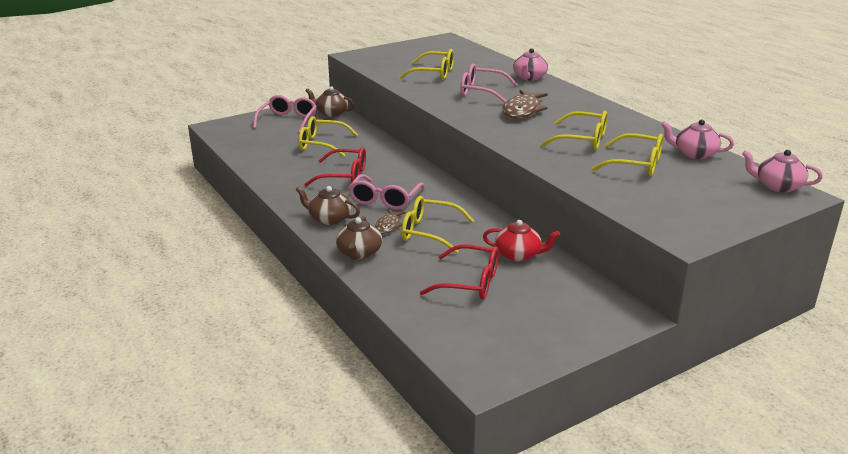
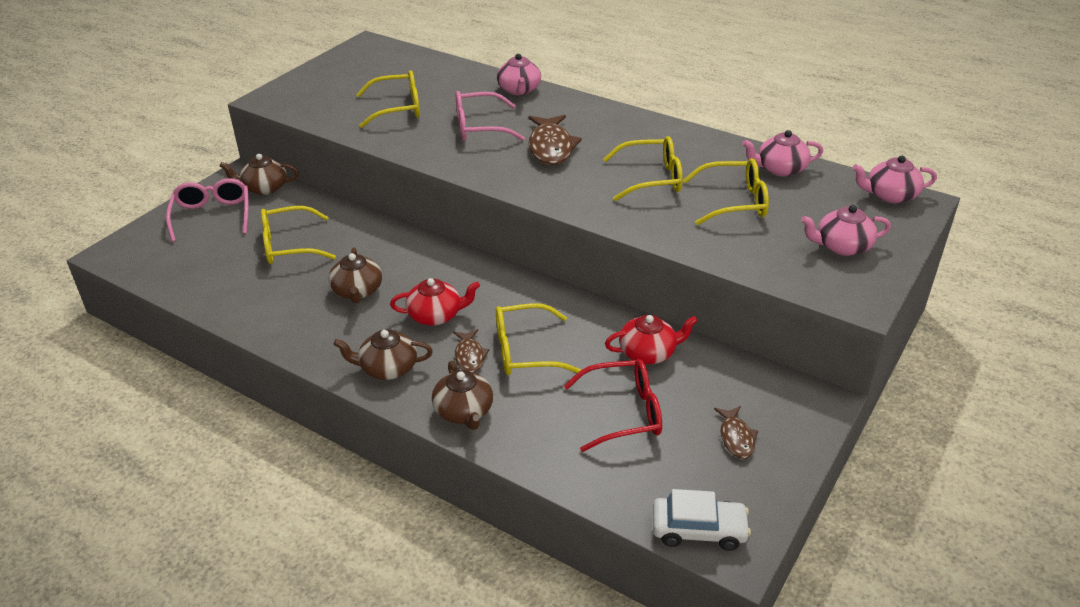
camera: 25 degrees left, 10 degrees up
red glasses [304,147,366,186] -> brown teapot [329,248,382,303]
pink glasses [349,174,425,210] -> red teapot [390,278,480,326]
none -> white car [653,489,751,551]
none -> brown fish [714,406,758,459]
none -> pink teapot [801,205,891,256]

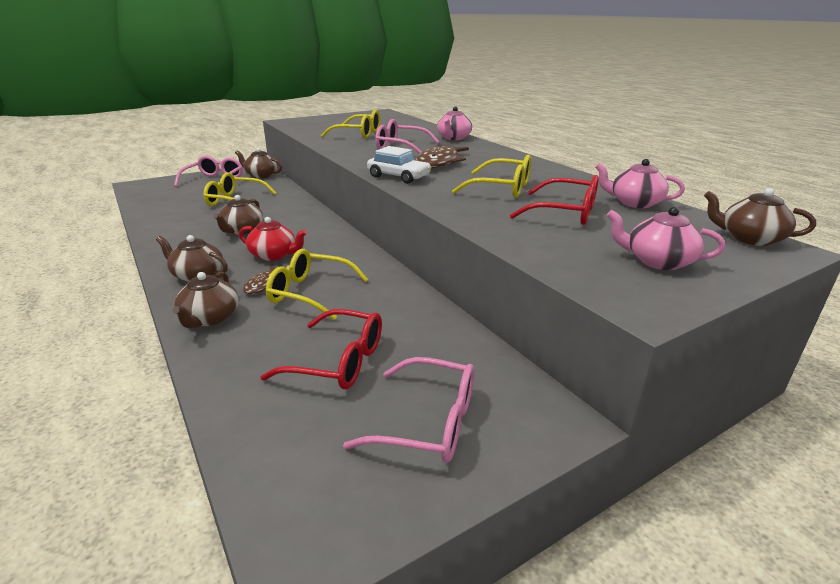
camera: 25 degrees right, 10 degrees down
red teapot [605,315,698,364] -> none
white car [653,489,751,551] -> white car moved to [367,146,431,184]
yellow glasses [683,158,769,225] -> red glasses [510,175,599,225]
brown fish [714,406,758,459] -> pink glasses [343,357,474,463]
pink teapot [853,156,937,204] -> brown teapot [704,188,816,246]

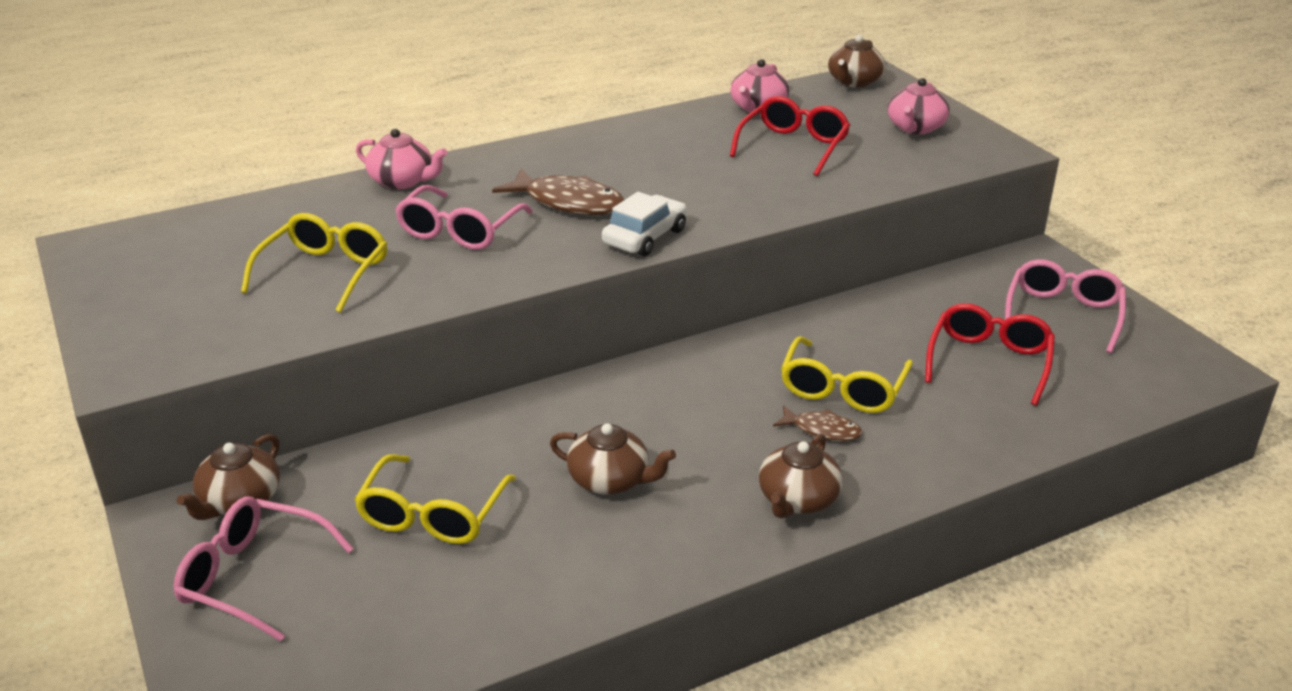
camera: 85 degrees left, 5 degrees up
brown teapot [173,272,239,328] -> none
red teapot [239,217,307,261] -> none
yellow glasses [452,155,531,198] -> none

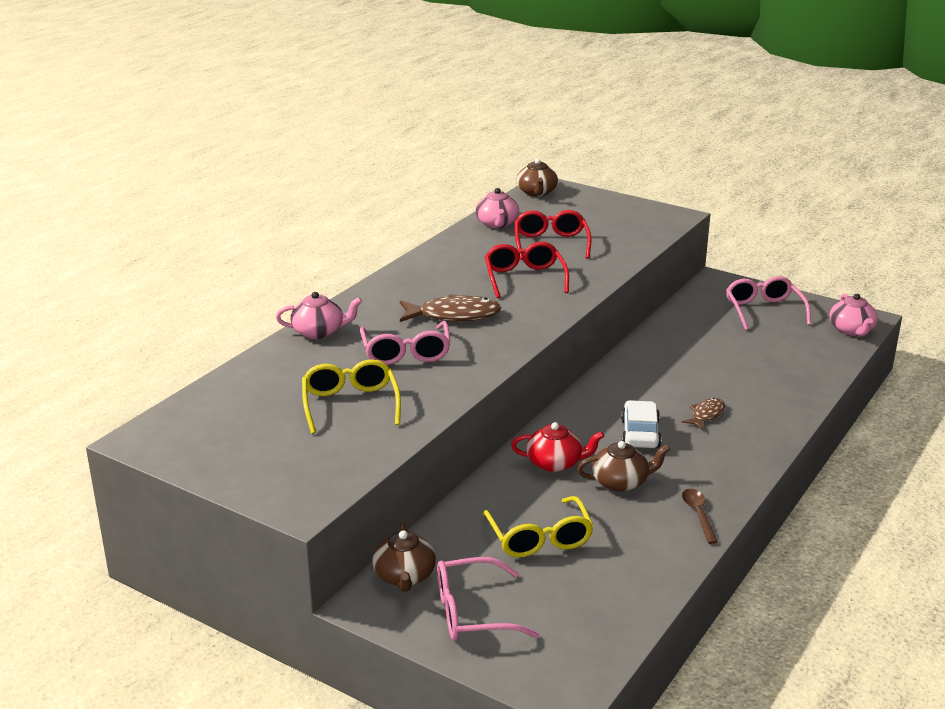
camera: 30 degrees left, 5 degrees down
white car [602,192,687,256] -> white car moved to [621,400,662,448]
brown teapot [759,433,842,518] -> none
brown fish [773,405,862,441] -> brown fish turned 45 degrees counterclockwise [682,398,725,430]
yellow glasses [781,336,913,413] -> none
pink teapot [888,78,950,134] -> pink teapot moved to [830,294,878,336]
red glasses [925,303,1055,406] -> red glasses moved to [485,242,569,298]
none -> red teapot [511,422,604,472]
none -> brown spoon [682,489,718,544]

